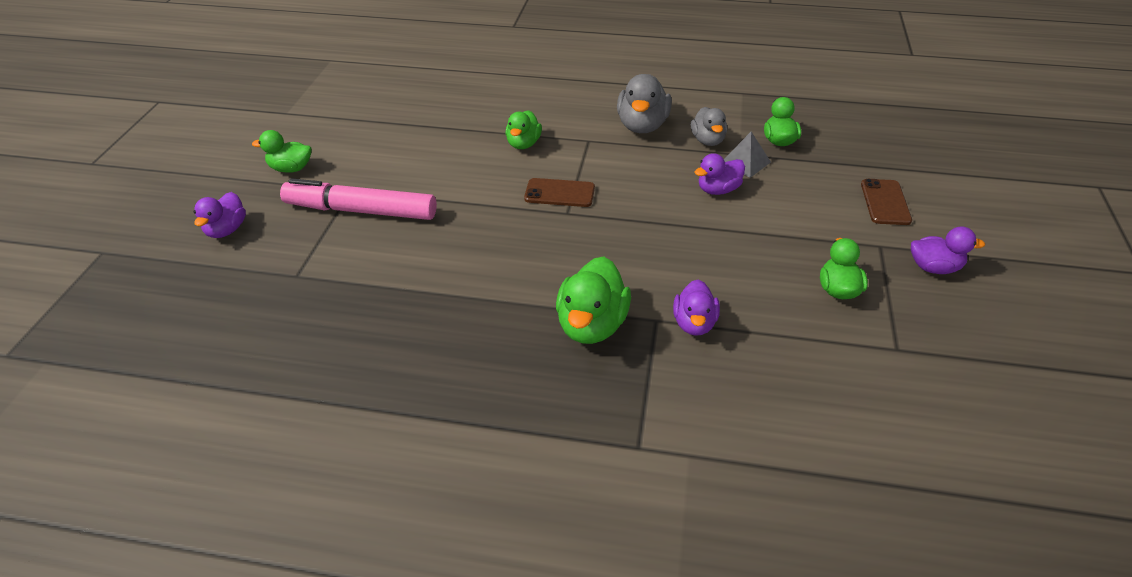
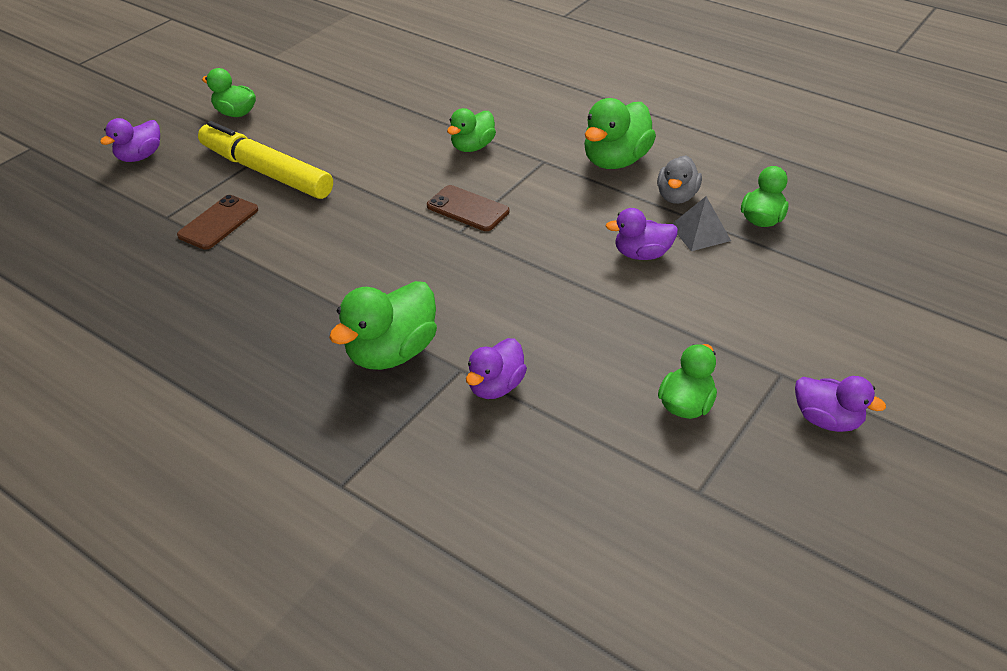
camera: 25 degrees right, 0 degrees up
pink marker [280,178,437,220] -> yellow marker [198,121,333,199]
grey duck [617,74,672,133] -> green duck [584,98,656,169]
brown phone [861,179,912,225] -> brown phone moved to [177,195,258,250]

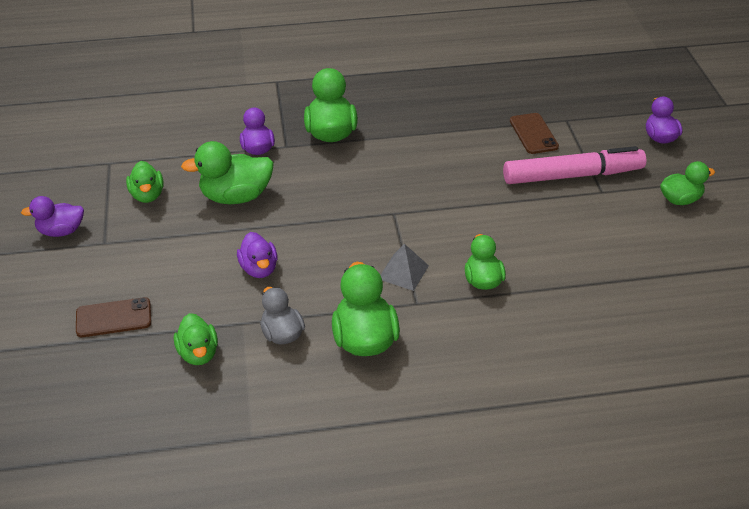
camera: 135 degrees right, 0 degrees up
yellow marker [198,121,333,199] -> pink marker [503,146,646,184]
brown phone [427,185,509,231] -> brown phone moved to [76,297,152,337]
purple duck [605,208,678,260] -> purple duck turned 120 degrees clockwise [237,232,277,278]
grey pyramid [672,196,731,251] -> grey pyramid moved to [381,244,429,291]
none -> green duck [181,141,274,204]

